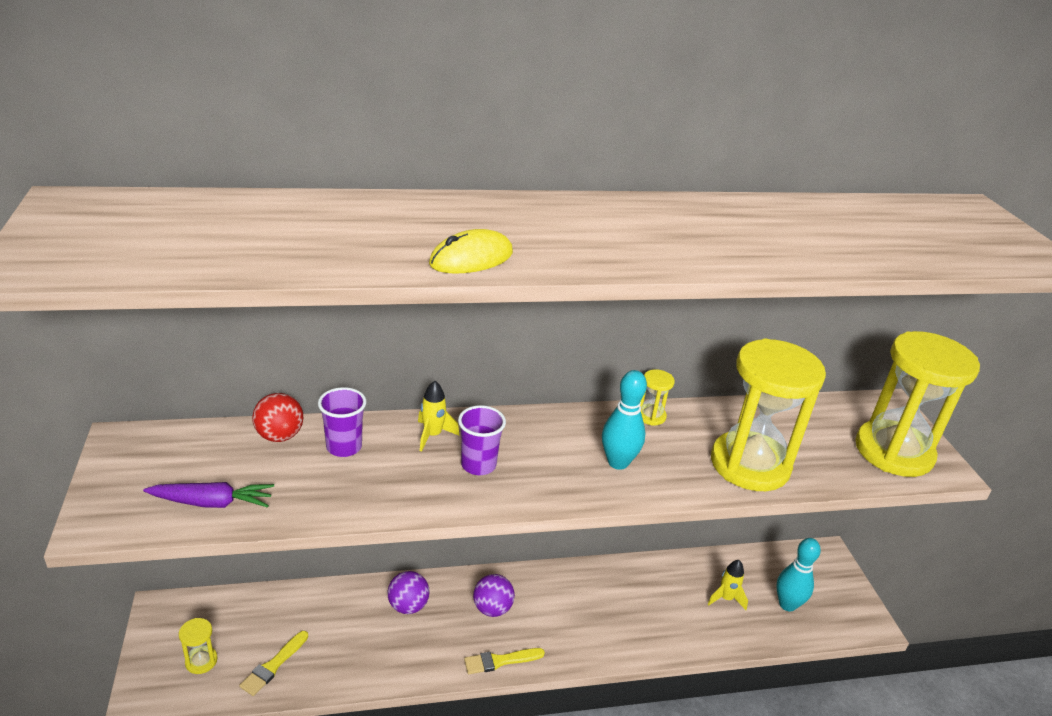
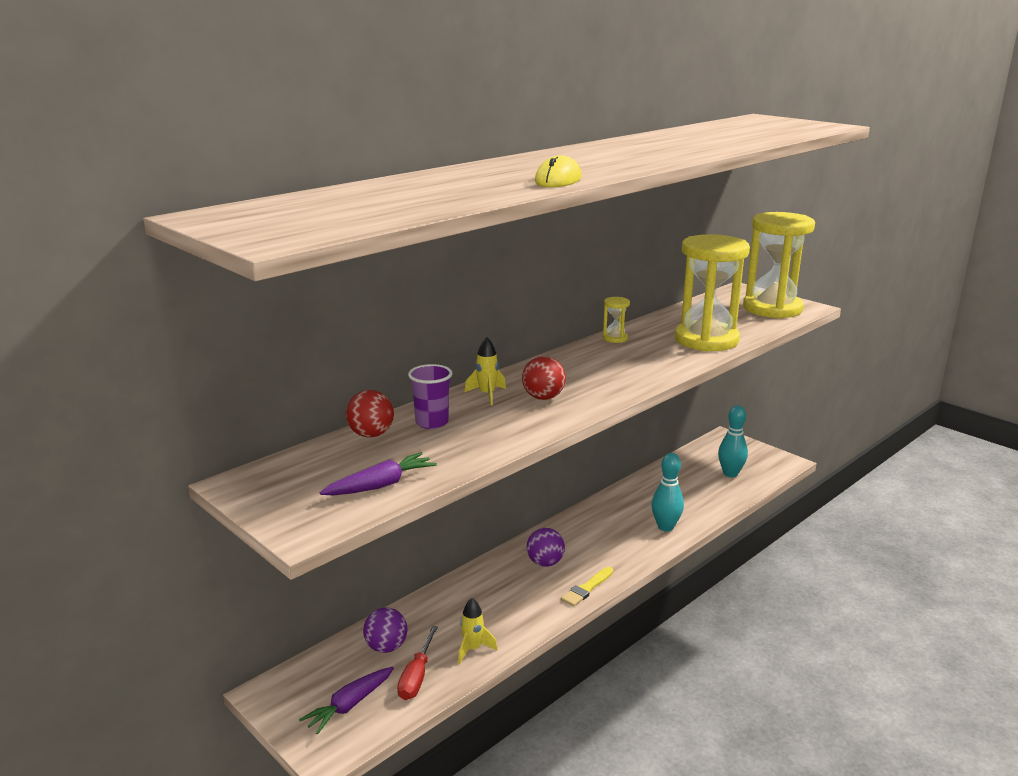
camera: 30 degrees left, 10 degrees down
yellow hourglass [179,618,218,674] -> purple carrot [299,667,394,735]
yellow brush [239,631,308,696] -> red screwdriver [397,626,438,700]
purple ball [388,571,430,614] -> purple ball moved to [363,607,408,653]
purple cup [458,405,506,475] -> red ball [522,356,566,400]
turquoise bowling pin [602,370,647,470] -> turquoise bowling pin moved to [651,453,684,531]
yellow rocket [708,560,748,610] -> yellow rocket moved to [458,598,498,664]

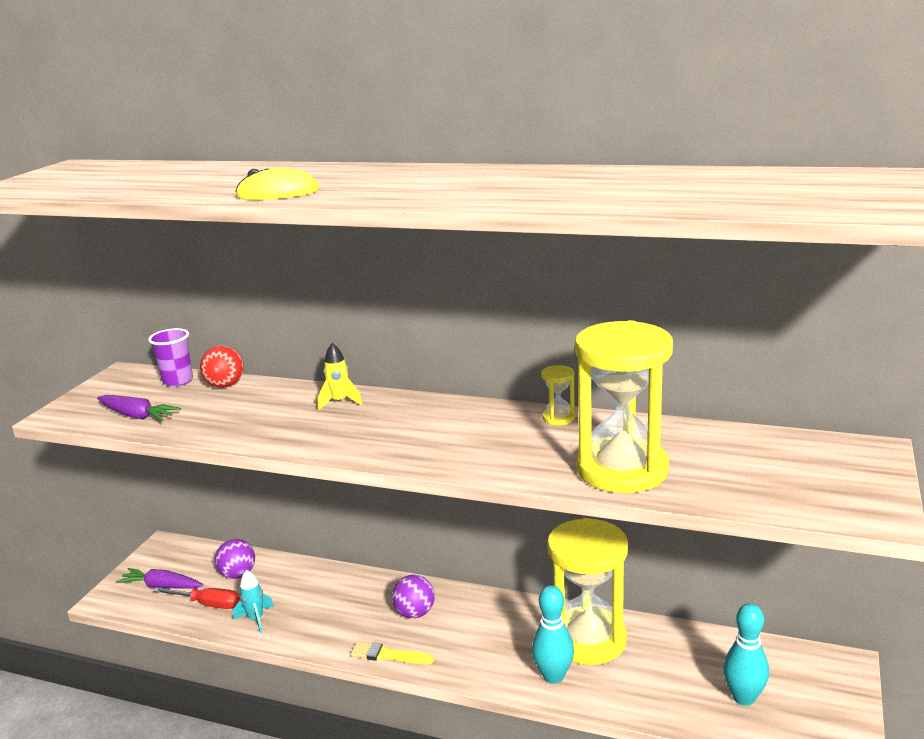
camera: 65 degrees right, 0 degrees up
red screwdriver [397,626,438,700] -> red screwdriver turned 150 degrees counterclockwise [153,588,240,609]
purple cup [408,364,452,429] -> purple cup moved to [148,328,193,387]
yellow rocket [458,598,498,664] -> turquoise rocket [233,570,274,633]
red ball [522,356,566,400] -> none
yellow hourglass [743,212,815,319] -> yellow hourglass moved to [547,518,628,665]

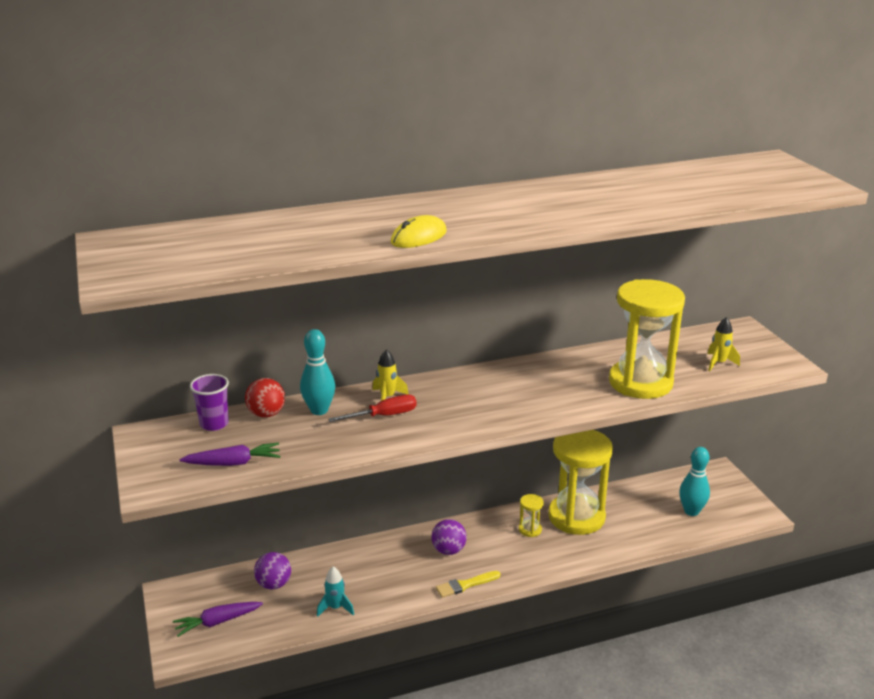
camera: 40 degrees left, 5 degrees up
red screwdriver [153,588,240,609] -> red screwdriver moved to [328,395,417,422]
turquoise bowling pin [532,585,574,684] -> turquoise bowling pin moved to [300,329,335,415]
yellow hourglass [541,365,575,425] -> yellow hourglass moved to [519,494,544,537]
none -> yellow rocket [708,317,740,371]

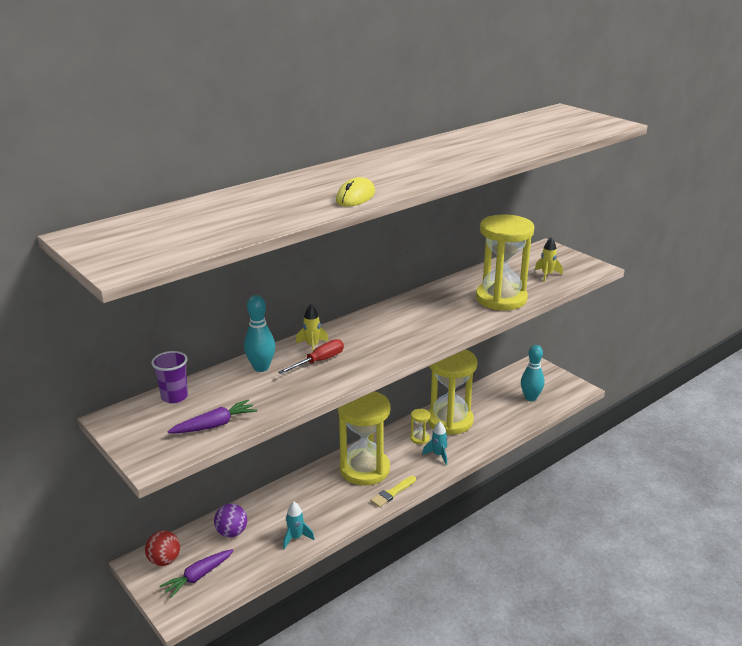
camera: 20 degrees left, 0 degrees up
red ball [245,378,285,418] -> red ball moved to [145,531,180,566]
purple ball [432,519,467,555] -> yellow hourglass [338,391,391,486]
none -> turquoise rocket [422,422,447,465]

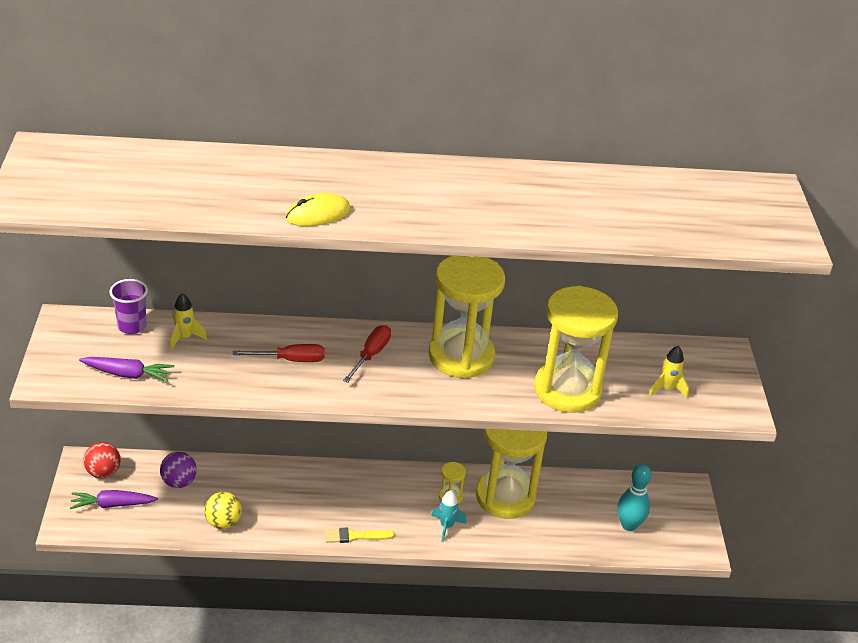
camera: 35 degrees right, 10 degrees up
turquoise bowling pin [244,295,275,372] -> none
turquoise rocket [283,502,314,549] -> yellow ball [204,492,242,529]
yellow rocket [296,304,329,351] -> yellow rocket moved to [170,293,207,350]
yellow hourglass [338,391,391,486] -> yellow hourglass moved to [429,256,505,378]
none -> red screwdriver [343,325,391,383]

